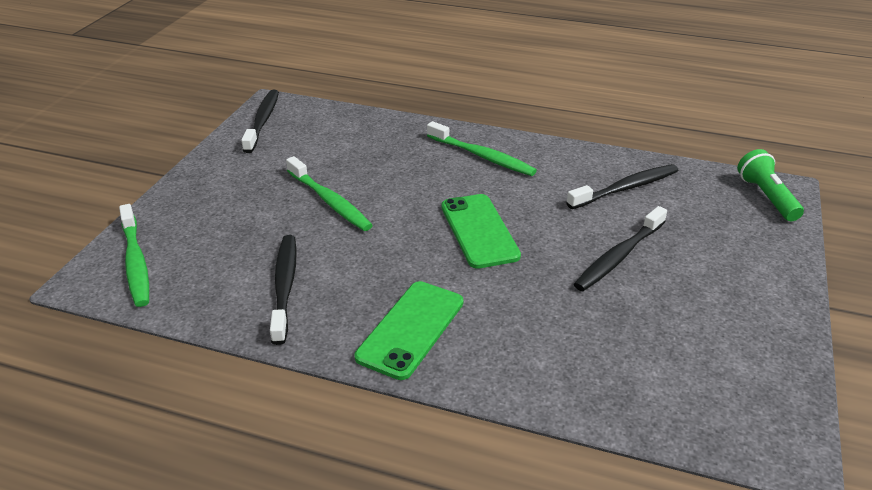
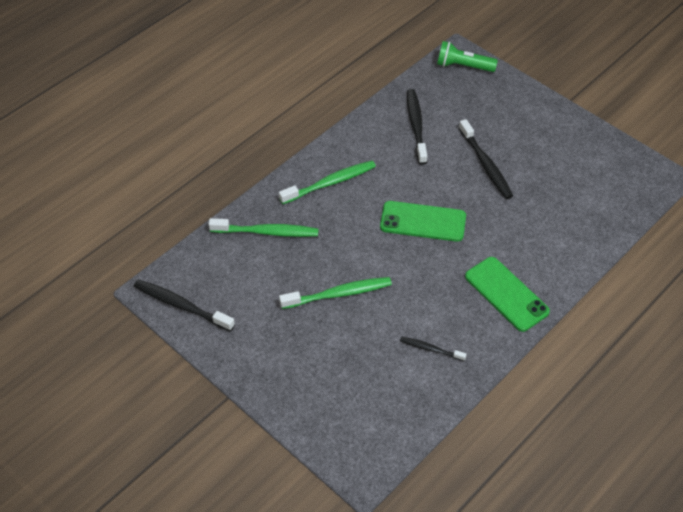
camera: 65 degrees left, 15 degrees up
green toothbrush [119,204,149,307] -> green toothbrush moved to [208,218,318,237]
black toothbrush [270,235,297,345] -> black toothbrush [400,336,467,361], size x0.57

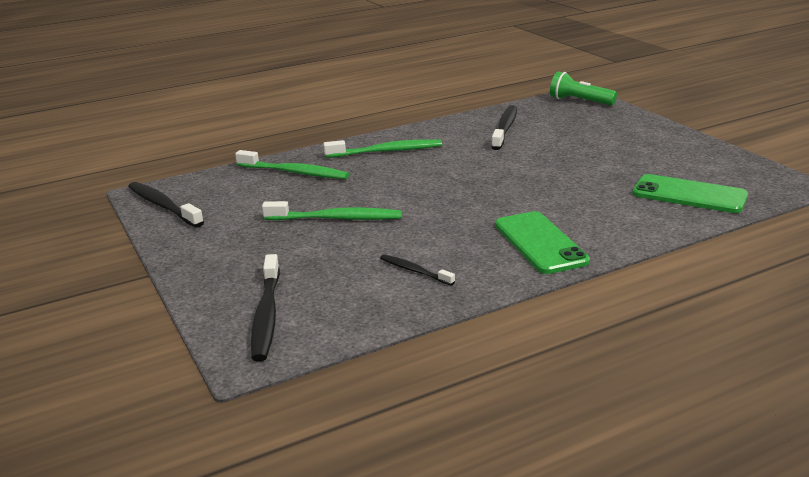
camera: 20 degrees right, 25 degrees down
green phone [380,201,466,242] -> green phone moved to [632,174,748,213]
black toothbrush [459,119,513,199] -> black toothbrush moved to [251,254,280,362]

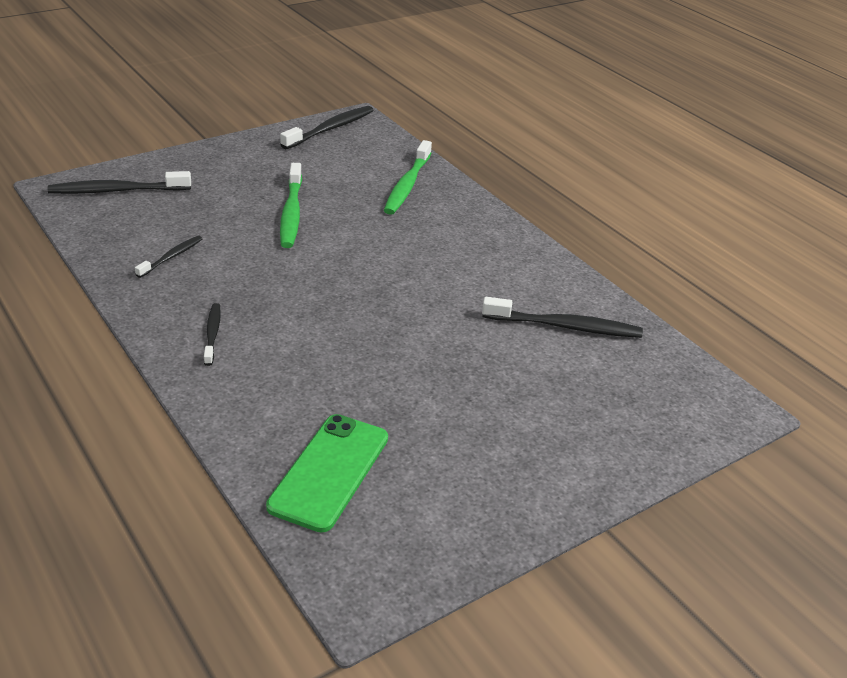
camera: 80 degrees right, 10 degrees up
green toothbrush [323,139,442,158] -> none
green phone [495,211,590,274] -> black toothbrush [204,303,221,366]
green flashlight [550,71,617,105] -> none

